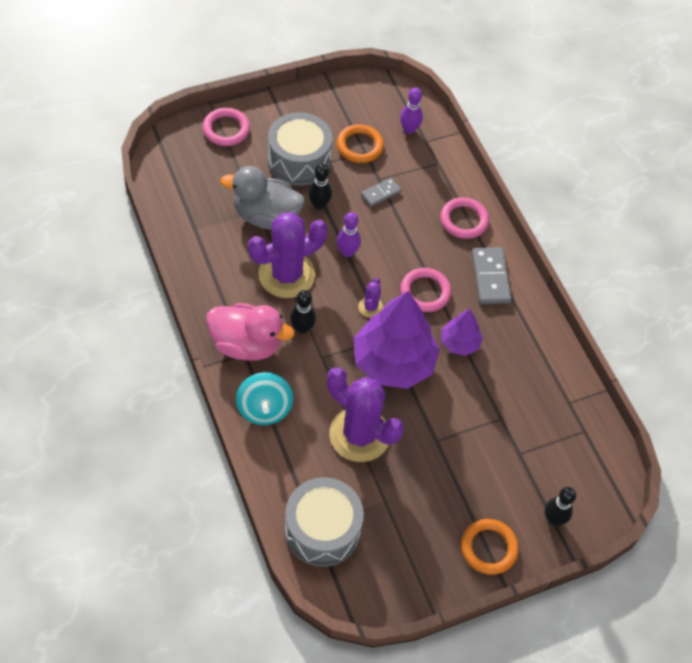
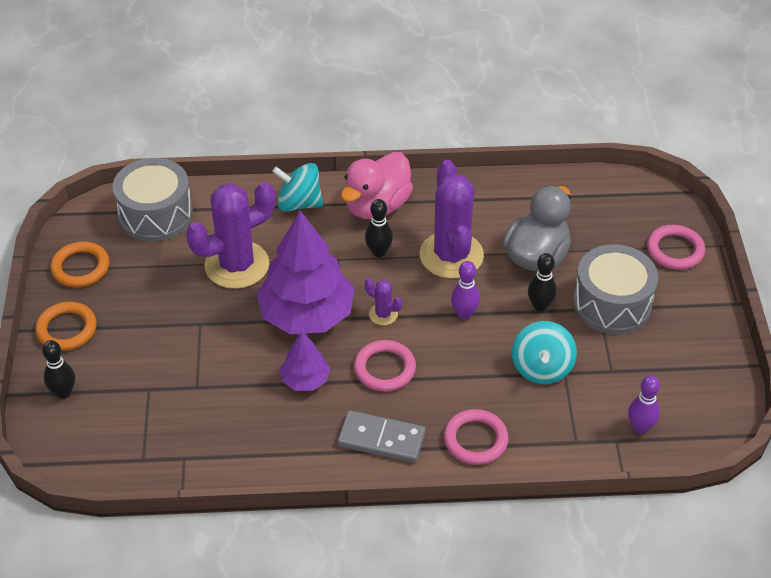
camera: 115 degrees right, 10 degrees down
orange ring [337,124,384,163] -> orange ring moved to [50,241,109,287]
grey domino [361,178,401,207] -> turquoise spinning top [512,321,577,384]

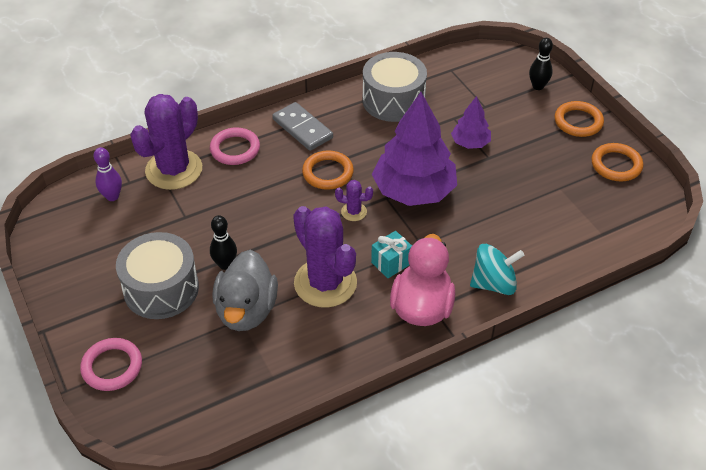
camera: 155 degrees right, 0 degrees up
grey drum [112,158,193,242] -> grey drum moved to [362,52,427,122]
purple cactus [186,182,275,289] -> purple cactus moved to [130,94,202,190]
purple tree [280,331,330,391] -> purple tree moved to [451,96,491,149]
grey domino [338,410,426,463] -> grey domino turned 60 degrees clockwise [272,102,333,151]
pink ring [354,340,416,391] -> orange ring [302,150,354,190]
black bowling pin [365,199,393,257] -> turquoise gift [371,231,412,278]
purple bowling pin [451,261,480,319] -> none
turquoise spinning top [512,321,577,384] -> none

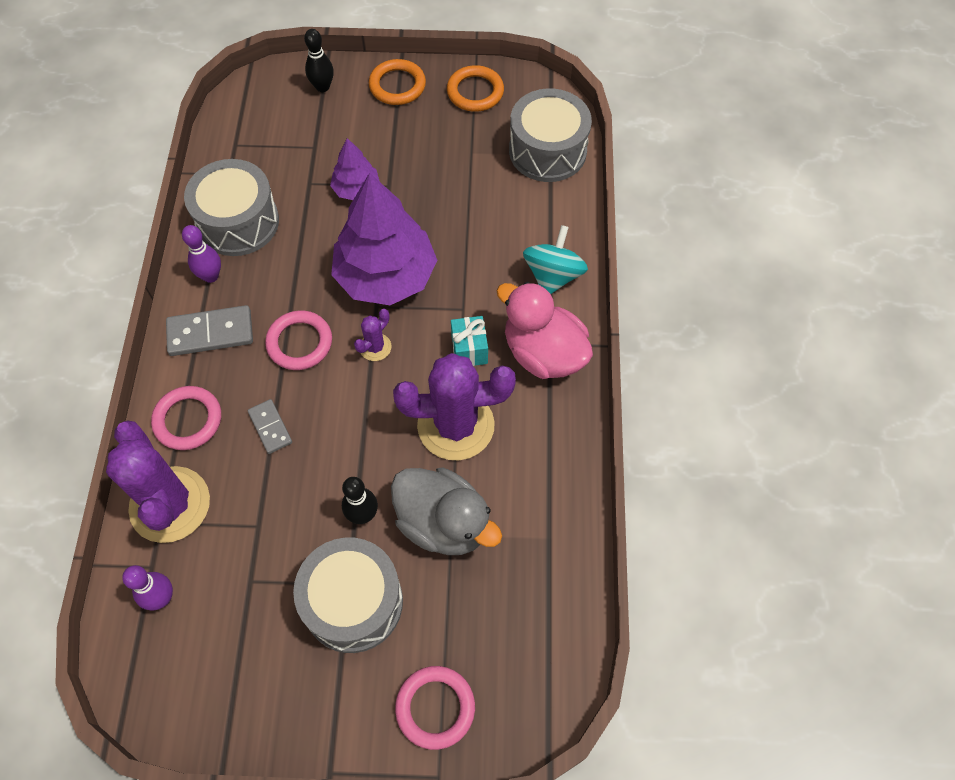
camera: 60 degrees left, 15 degrees up
orange ring [302,150,354,190] -> pink ring [265,310,332,370]
none -> purple bowling pin [182,225,221,283]
none -> grey domino [248,399,292,454]
none -> grey drum [509,88,592,182]

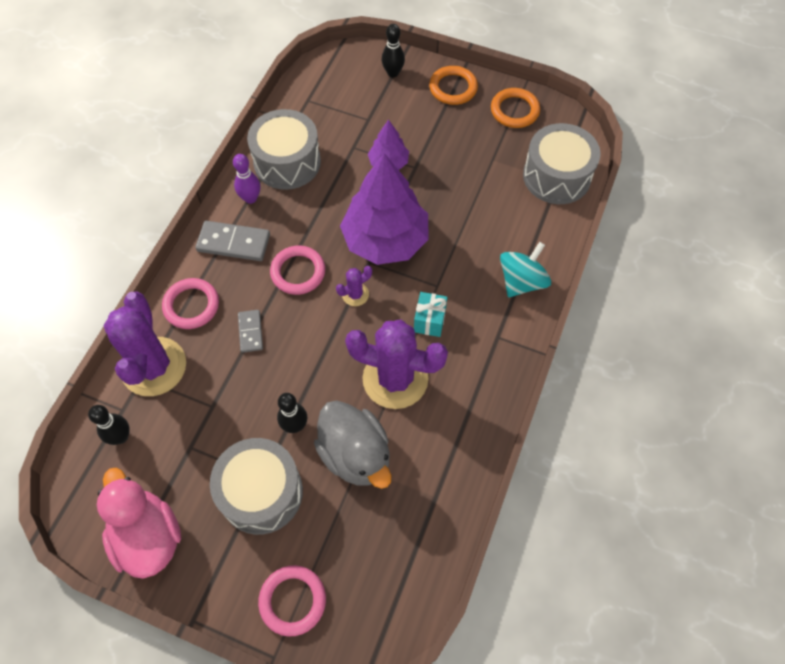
camera: 20 degrees right, 0 degrees up
purple bowling pin [122,565,173,610] -> black bowling pin [88,405,130,445]
pink duck [496,282,593,379] -> pink duck moved to [97,468,181,579]

